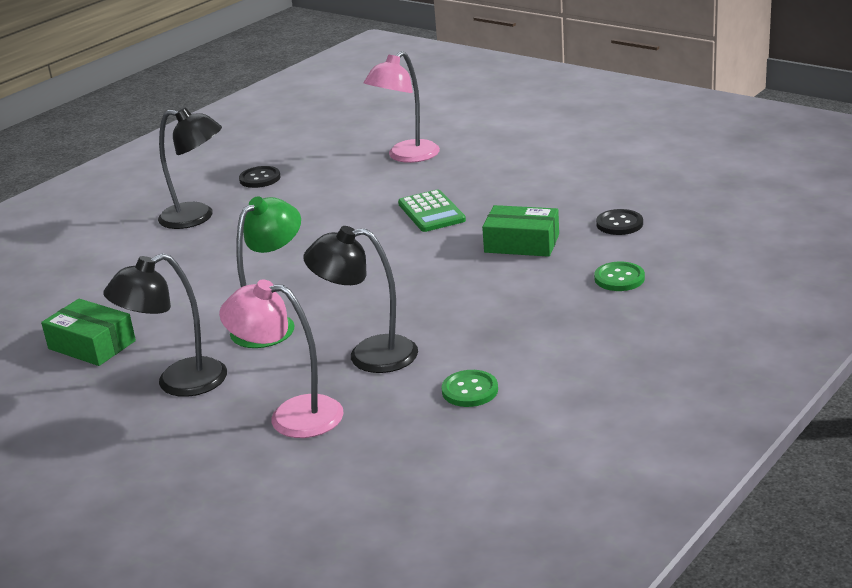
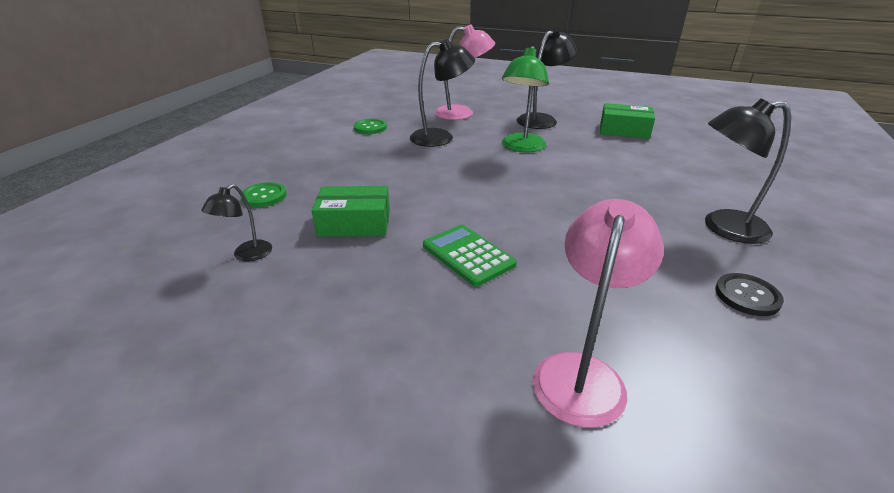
camera: 160 degrees right, 5 degrees up
black button [596,209,643,235] -> black lamp [201,184,272,262]

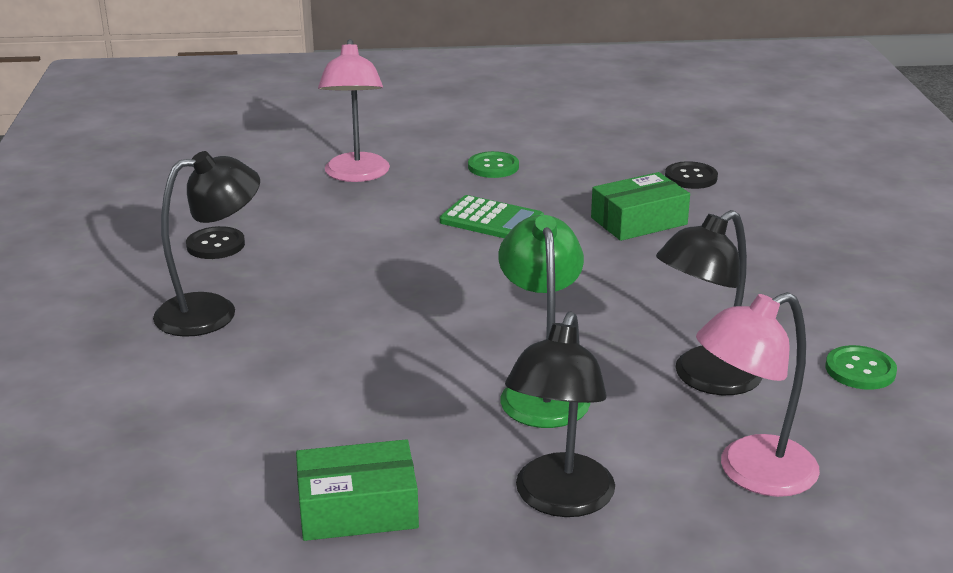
camera: 155 degrees right, 5 degrees down
black lamp [201,184,272,262] -> black button [665,161,718,189]
green button [241,182,287,207] -> green button moved to [468,151,519,178]

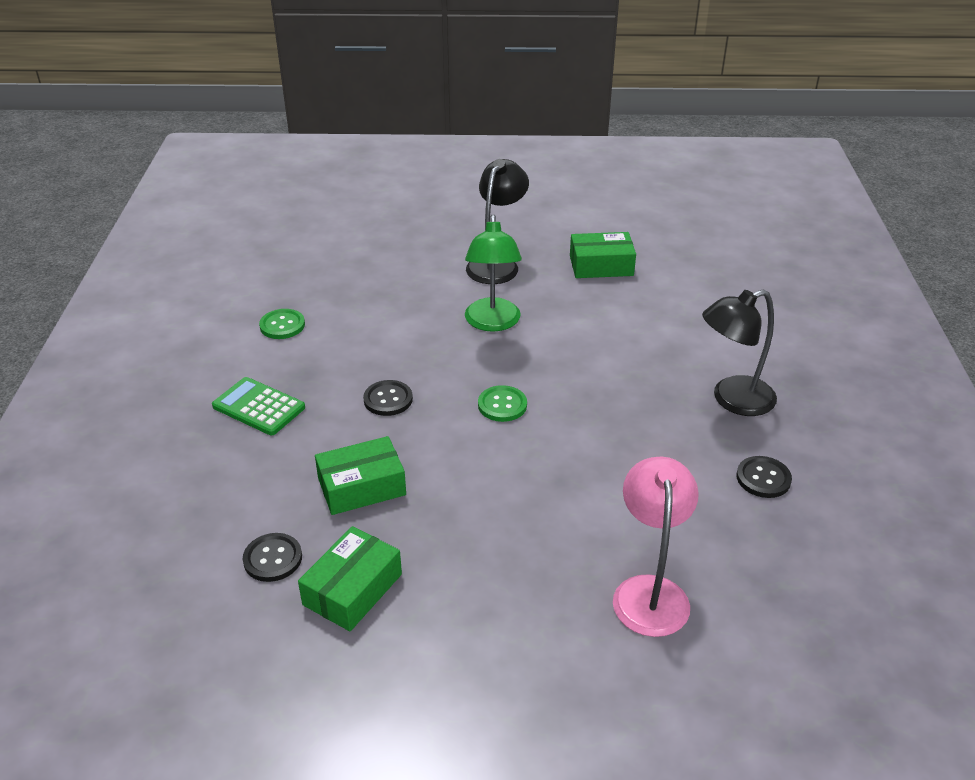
camera: 175 degrees left, 10 degrees up
green calculator [440,195,544,238] -> green calculator moved to [212,377,305,435]
green button [468,151,519,178] -> green button moved to [478,385,527,422]
black lamp [656,210,763,395] -> none
pink lamp [696,292,820,497] -> none
none -> green box [298,526,402,631]
none -> black button [363,380,413,416]

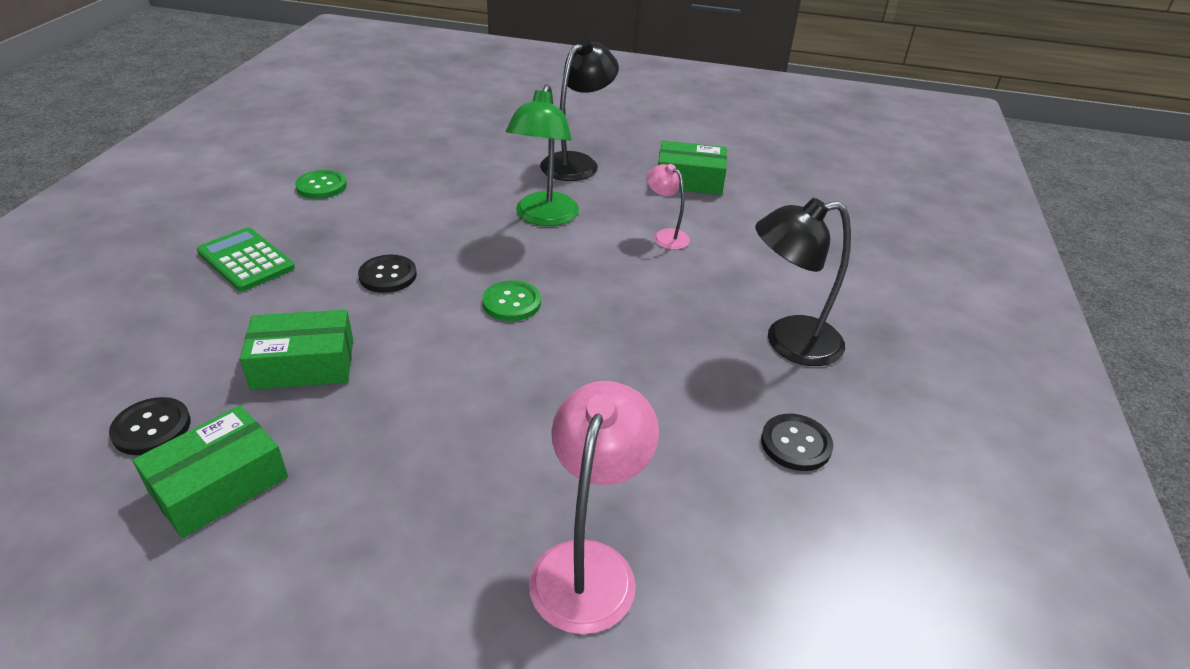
camera: 10 degrees right, 0 degrees up
none -> pink lamp [646,164,690,250]

